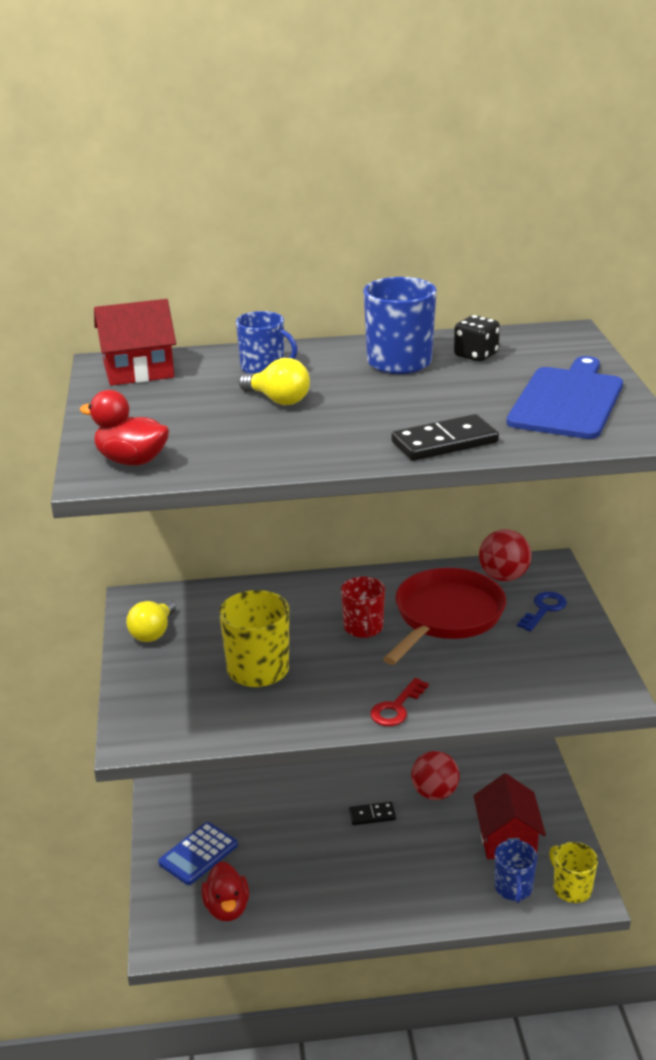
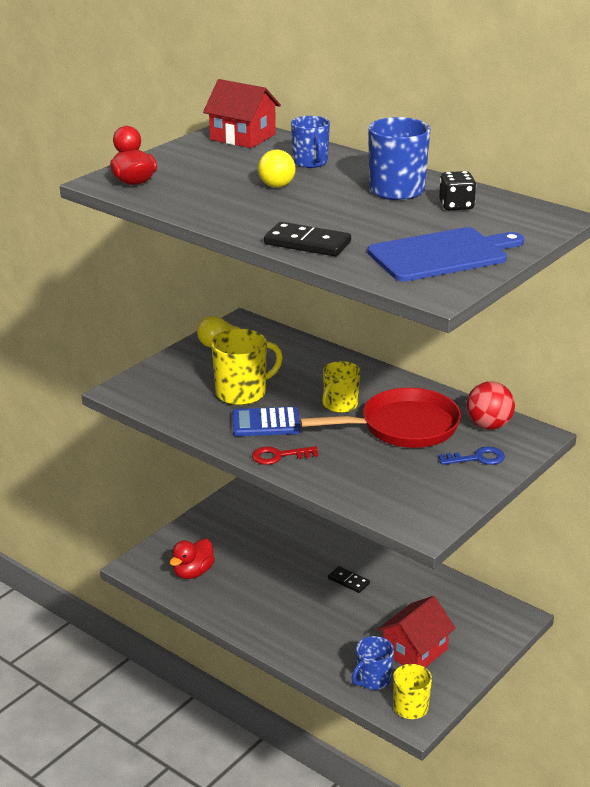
camera: 45 degrees right, 0 degrees up
blue calculator [158,822,238,885] -> blue calculator moved to [232,407,300,436]
red mug [341,577,385,638] -> yellow mug [322,361,360,413]
red ball [411,751,460,800] -> none

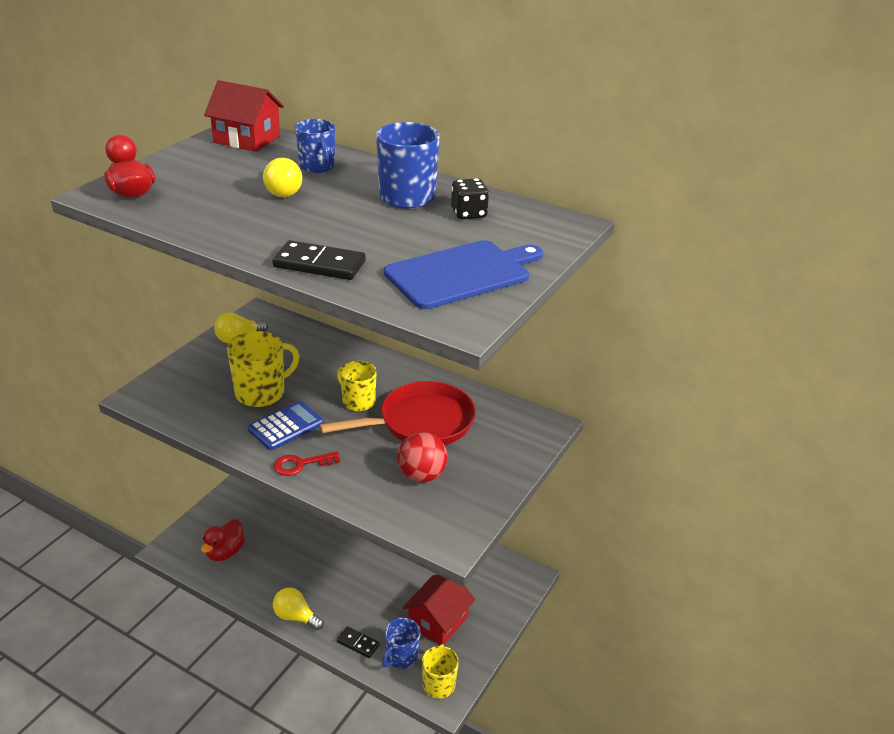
camera: 10 degrees left, 5 degrees up
blue calculator [232,407,300,436] -> blue calculator turned 150 degrees clockwise [248,401,324,450]
yellow mug [322,361,360,413] -> yellow mug turned 105 degrees clockwise [337,361,377,411]
black domino [328,566,370,593] -> black domino moved to [337,626,380,658]
blue key [438,446,505,465] -> none
red ball [466,382,515,429] -> red ball moved to [397,432,447,482]
none -> yellow light bulb [273,588,324,630]

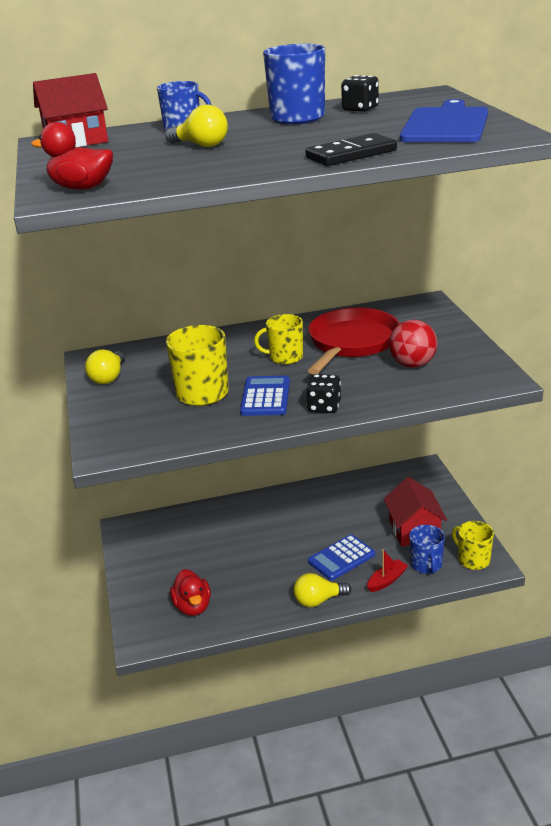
camera: 40 degrees left, 5 degrees down
red key [274,451,340,476] -> black dice [306,374,341,413]
black domino [337,626,380,658] -> red boat [367,549,408,592]
none -> blue calculator [308,535,375,581]

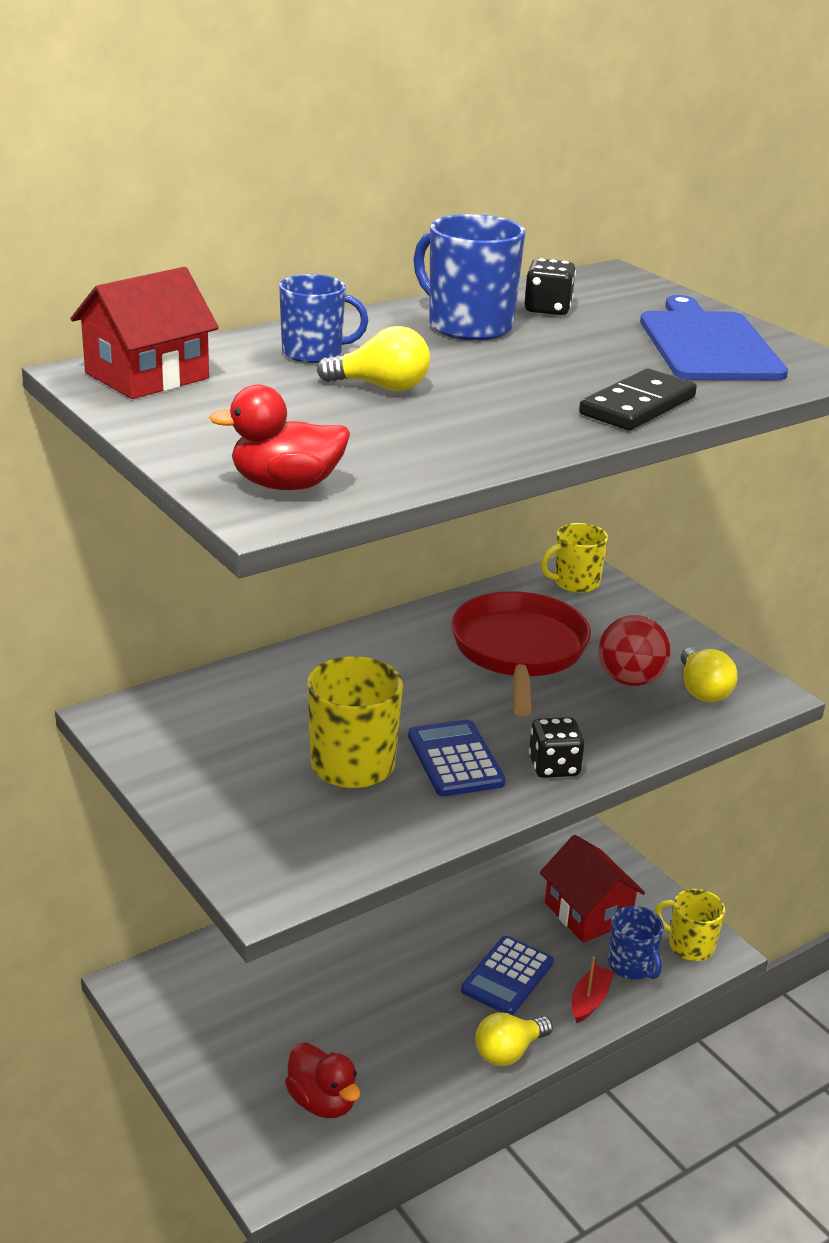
camera: 25 degrees left, 0 degrees up
yellow light bulb [85,349,125,384] -> yellow light bulb moved to [681,647,738,702]
yellow mug [254,314,303,365] -> yellow mug moved to [541,523,608,593]

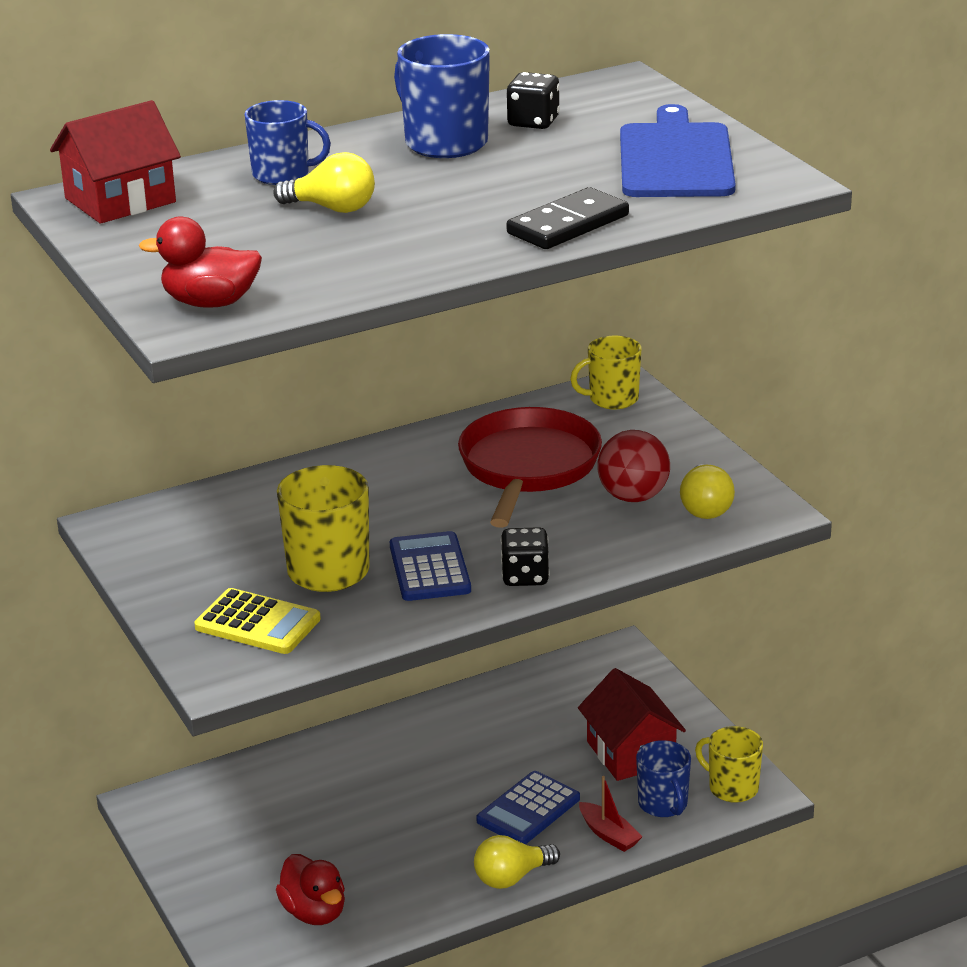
camera: 10 degrees right, 0 degrees up
red boat [571,957,614,1023] -> red boat turned 105 degrees clockwise [579,776,643,852]
none -> yellow calculator [194,588,321,654]

